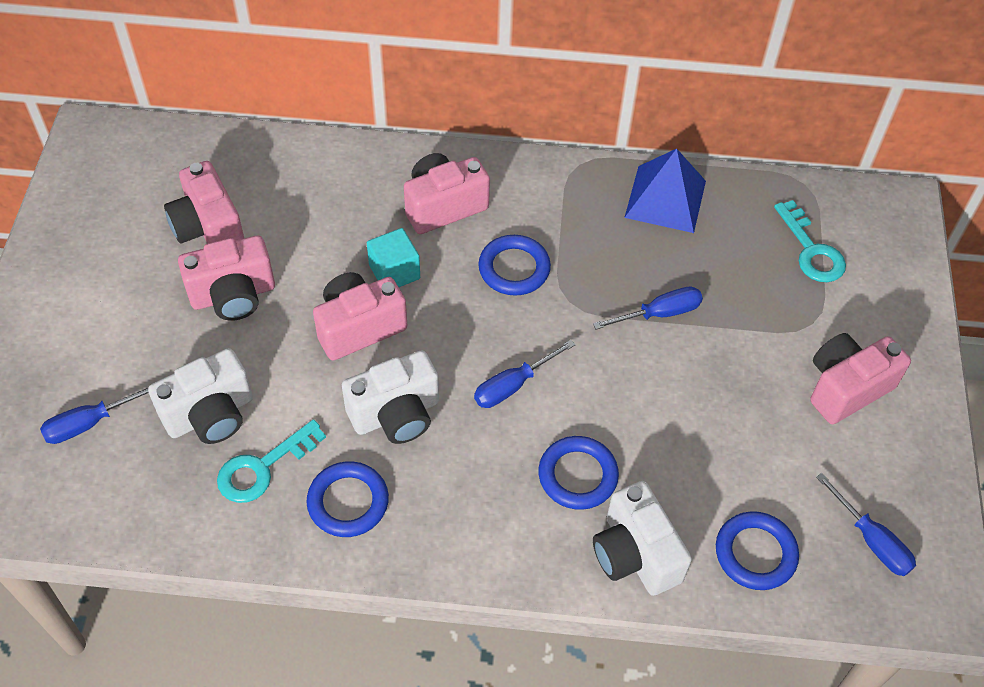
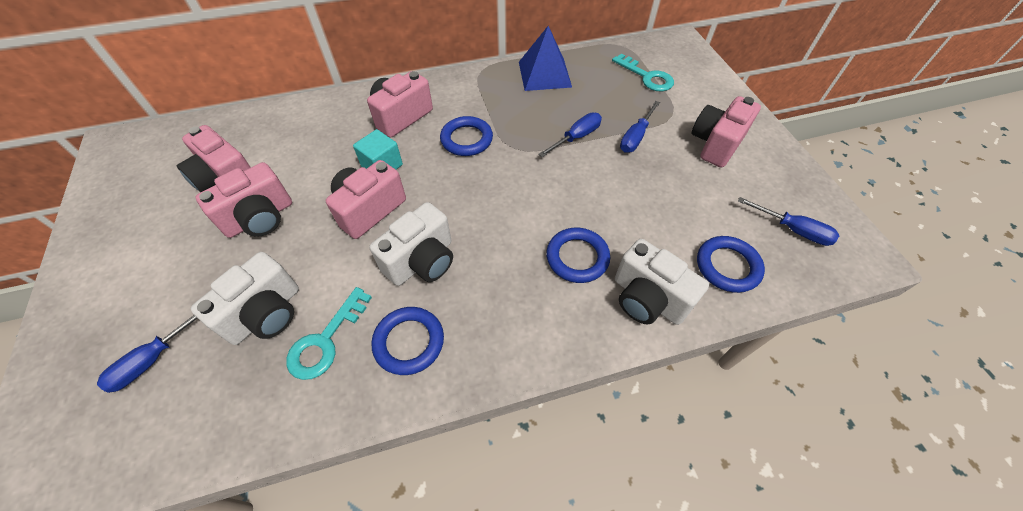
camera: 20 degrees left, 0 degrees up
blue screwdriver [474,340,575,408] -> blue screwdriver moved to [620,101,660,153]

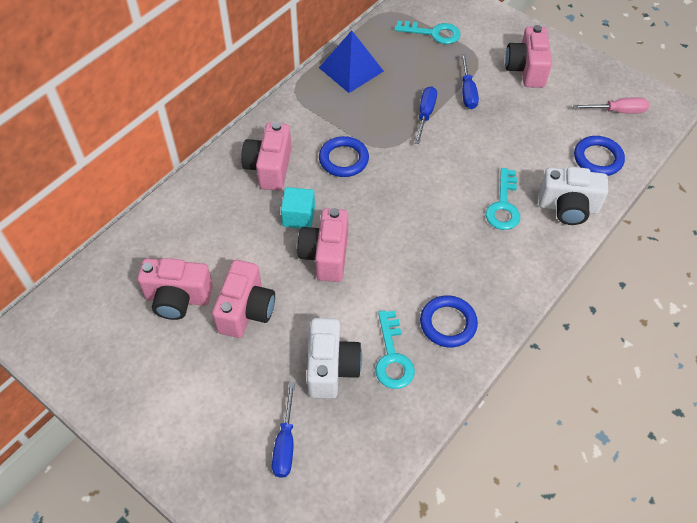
camera: 35 degrees left, 0 degrees up
white camera [369,202,453,286] -> none
blue ring [546,228,610,283] -> turquoise key [486,168,520,230]
blue screwdriver [738,197,839,246] -> pink screwdriver [573,97,649,113]

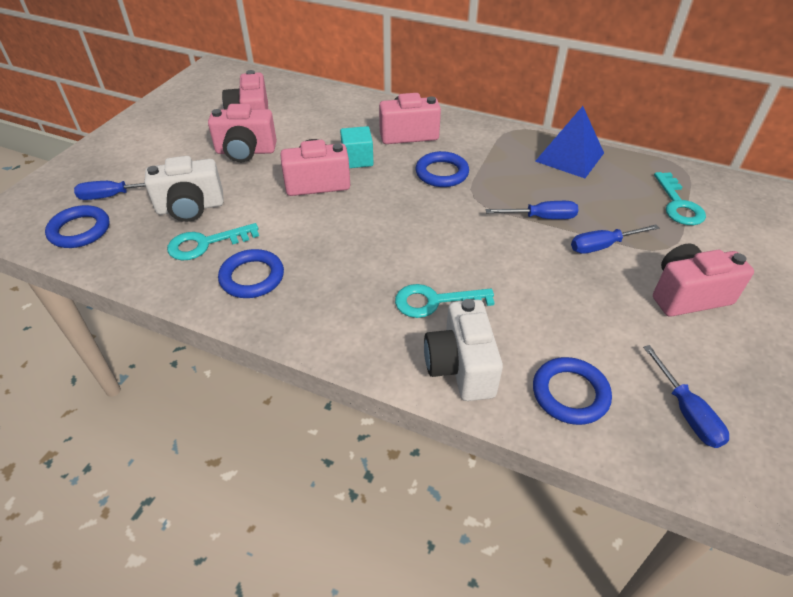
camera: 75 degrees right, 10 degrees down
pink screwdriver [573,97,649,113] -> blue screwdriver [643,345,729,448]
none -> blue ring [45,205,110,248]

